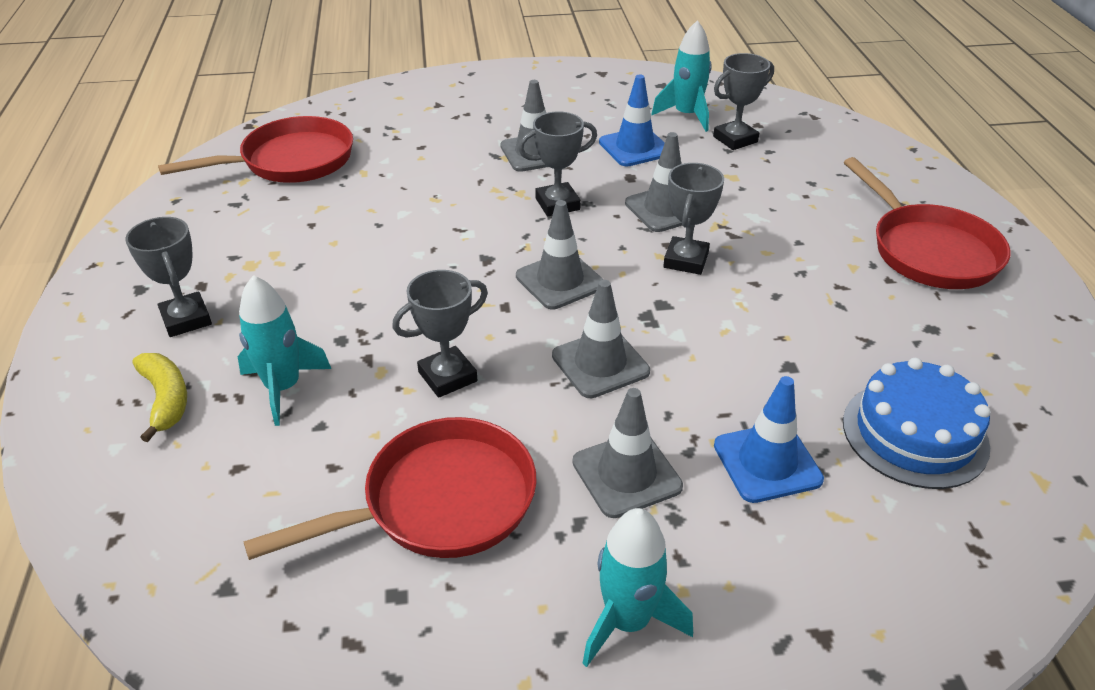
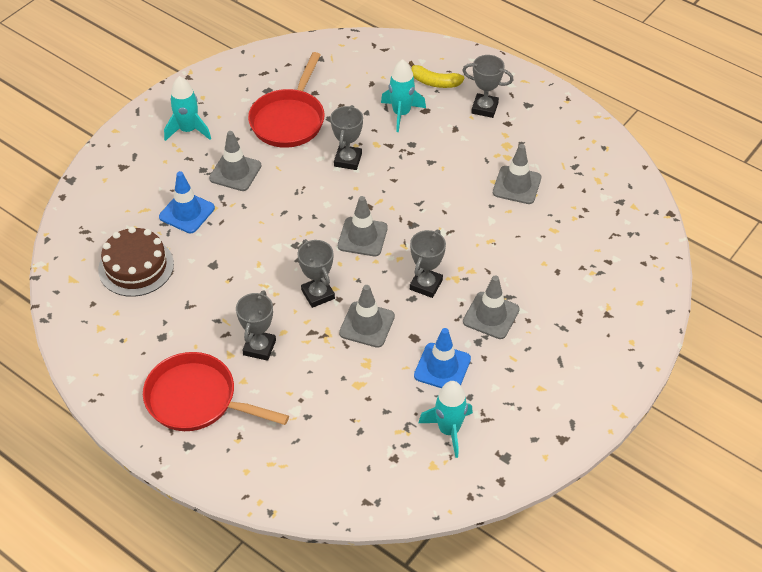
camera: 135 degrees right, 10 degrees up
red pan [158,116,353,183] -> none
grey traffic cone [552,280,650,398] -> grey traffic cone moved to [493,144,541,204]
grey trophy [713,53,774,150] -> grey trophy moved to [236,291,276,361]
blue cake [843,358,991,489] -> brown cake [98,226,174,297]

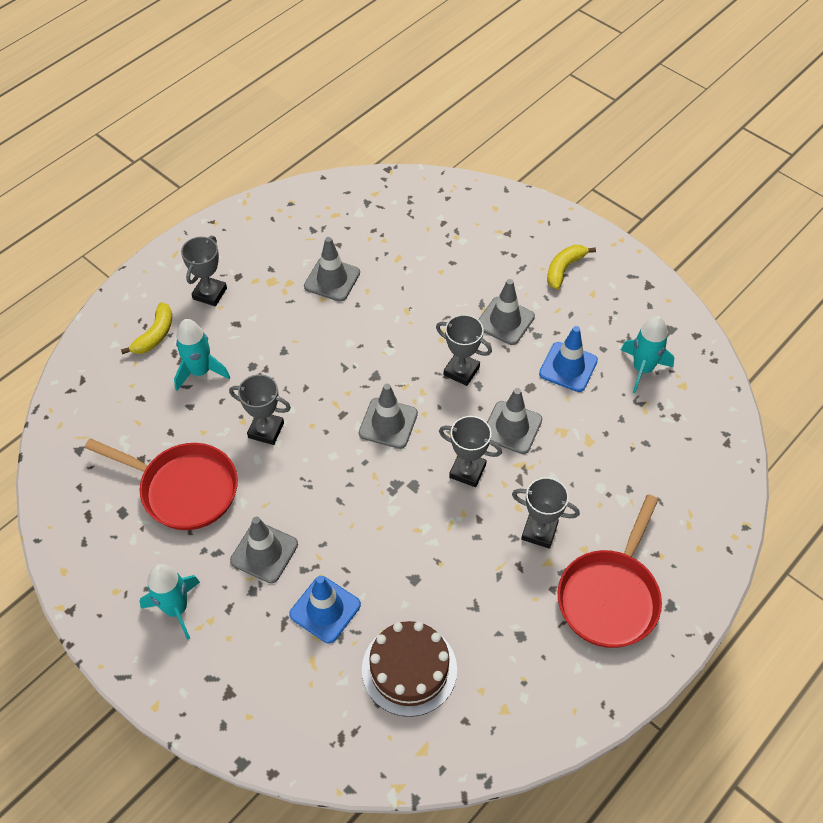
camera: 85 degrees left, 5 degrees up
grey trophy [298,239,335,308] -> grey trophy turned 45 degrees clockwise [439,416,502,487]
none -> yellow banana [547,245,596,289]

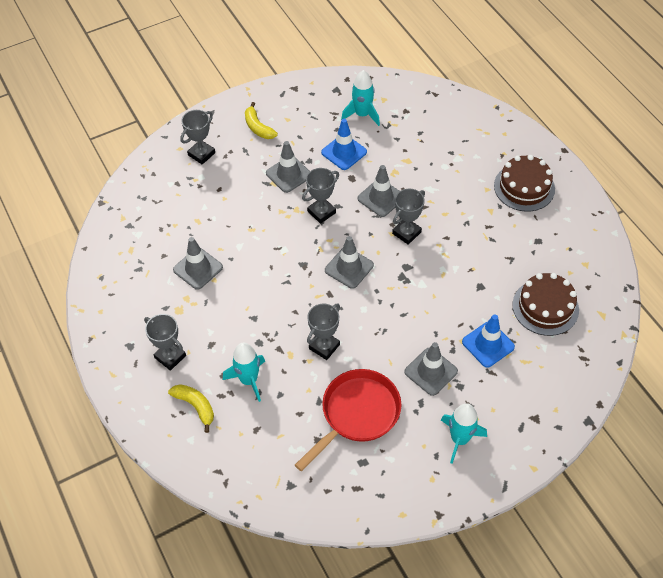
camera: 70 degrees left, 0 degrees up
grey trophy [512,477,580,549] -> grey trophy moved to [180,110,215,164]
red pan [558,494,662,648] -> brown cake [494,155,555,212]

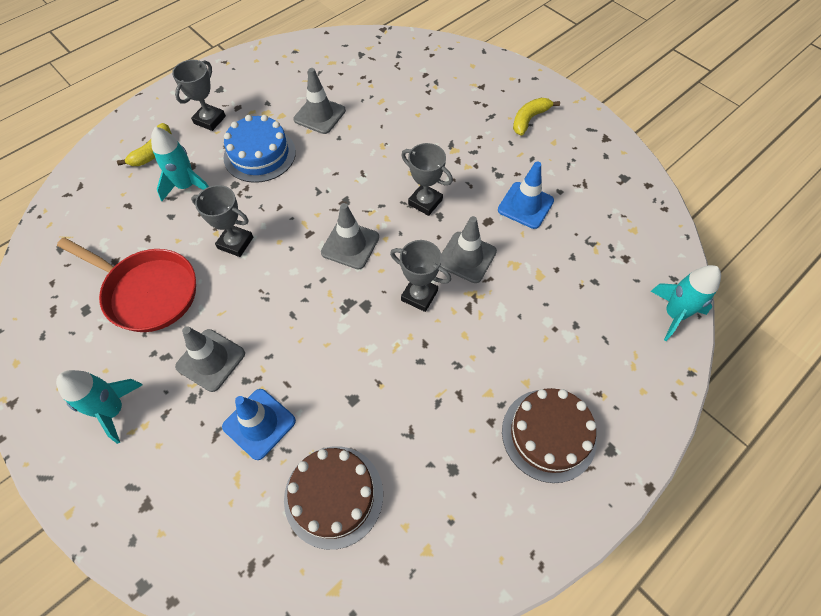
camera: 75 degrees right, 5 degrees up
grey trophy [180,110,215,164] -> none
grey traffic cone [266,141,310,193] -> none
turquoise rocket [341,70,380,126] -> turquoise rocket moved to [650,265,721,341]
none -> blue cake [223,115,296,183]

